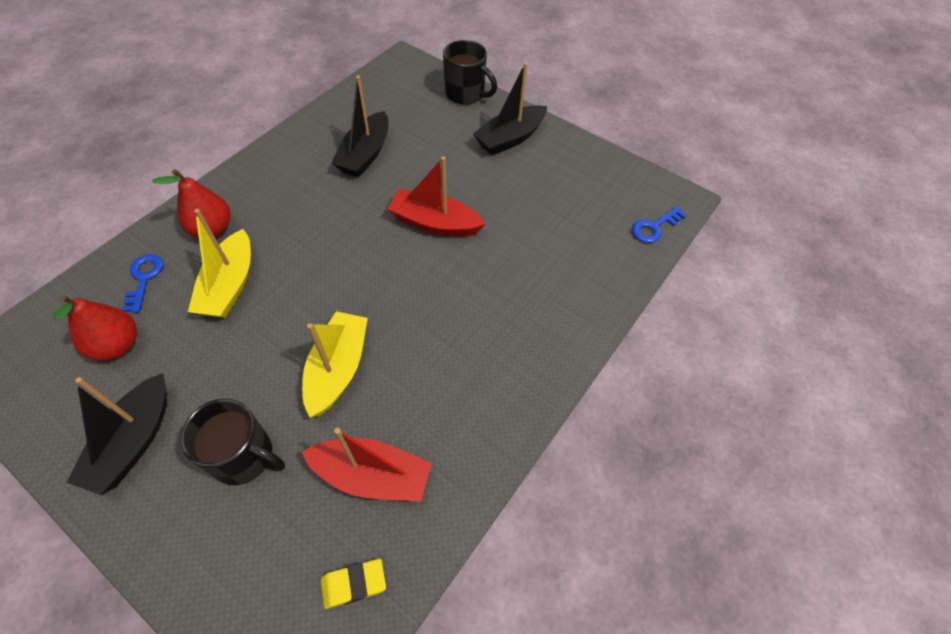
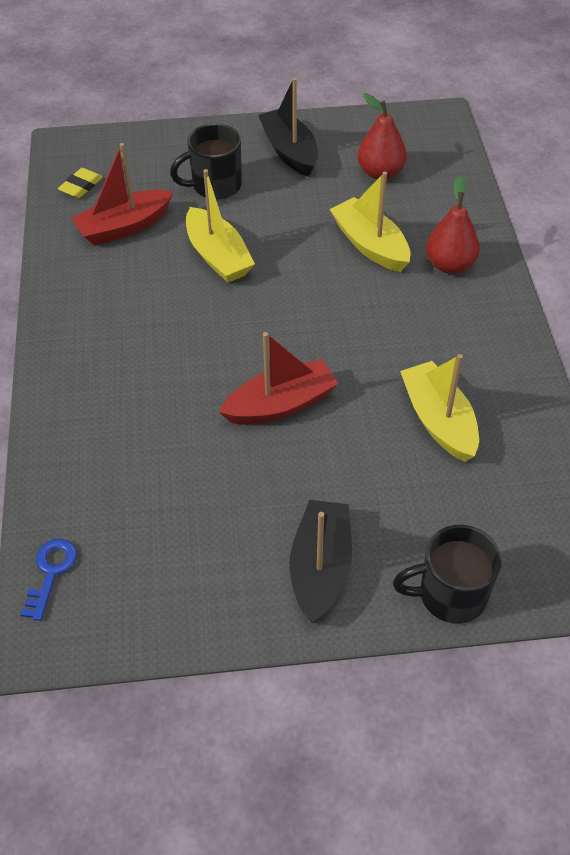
camera: 140 degrees right, 5 degrees down
blue key [121,254,163,313] -> none
black boat [331,75,389,177] -> yellow boat [400,354,479,462]

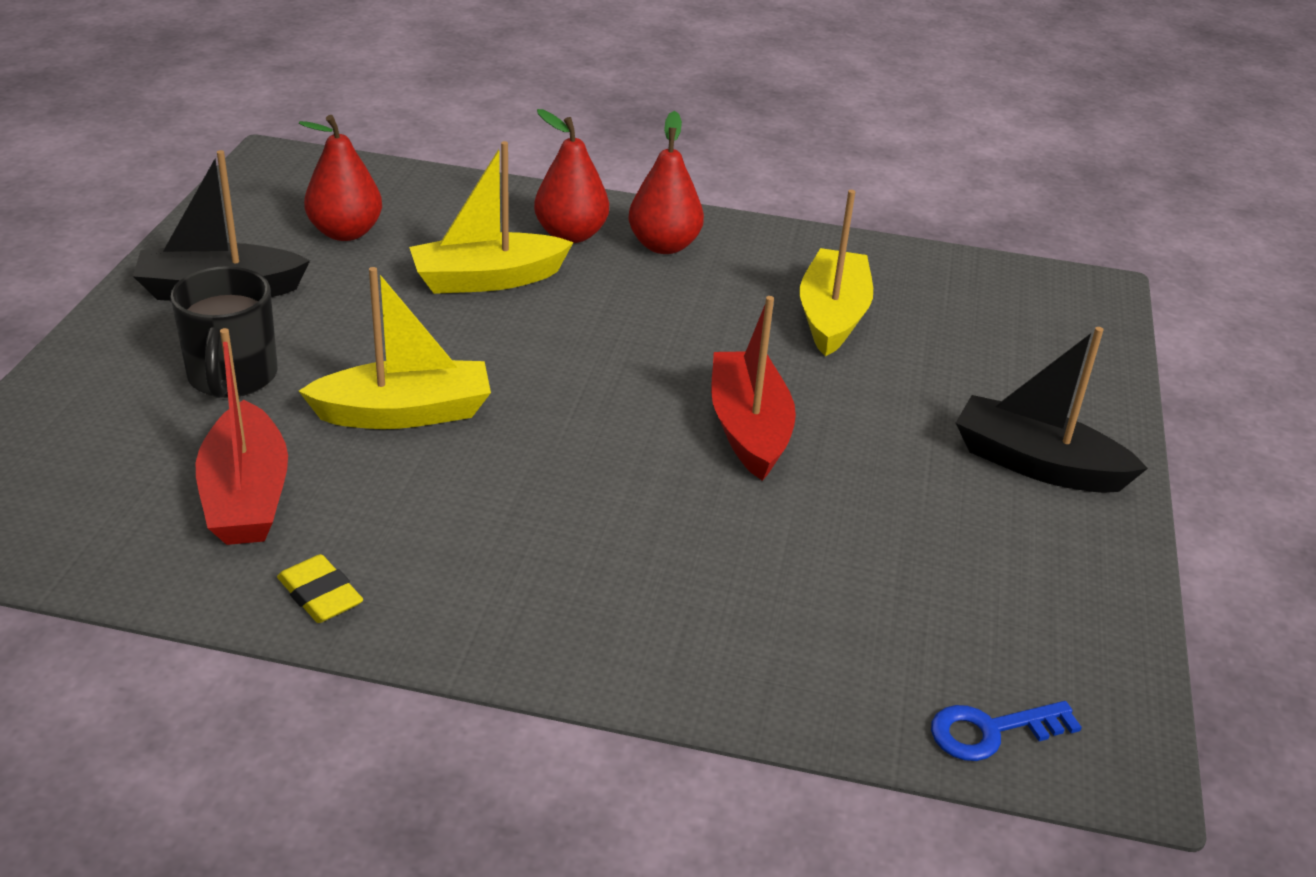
camera: 75 degrees left, 15 degrees down
blue key [20,539,77,621] -> blue key turned 45 degrees counterclockwise [931,701,1082,761]
yellow eraser [58,168,103,198] -> yellow eraser moved to [277,554,363,623]
black mug [393,525,502,624] -> none
yellow boat [400,354,479,462] -> yellow boat turned 105 degrees clockwise [800,190,873,356]
none -> red pear [628,111,704,254]

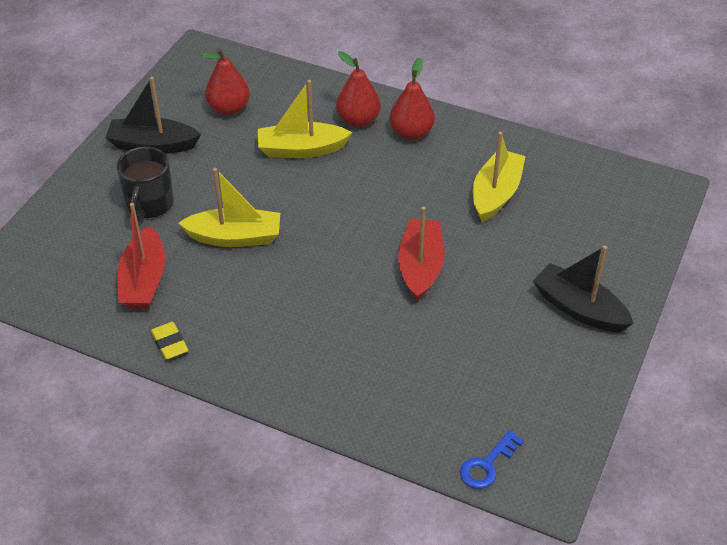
camera: 15 degrees right, 10 degrees up
blue key [931,701,1082,761] -> blue key turned 45 degrees counterclockwise [460,430,524,489]

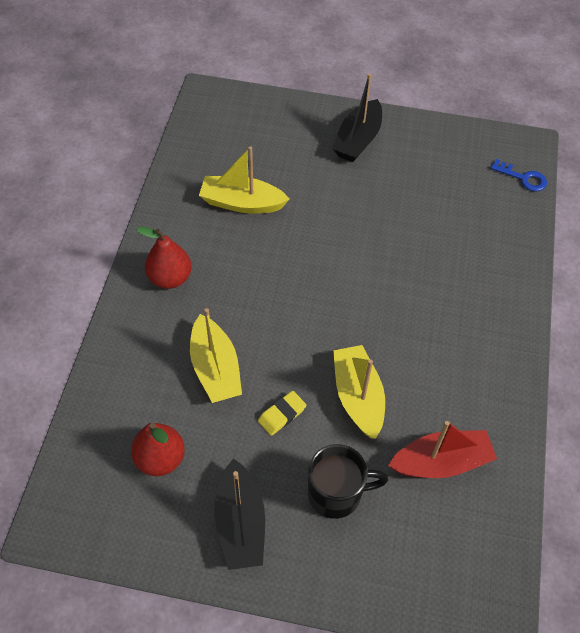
camera: 105 degrees left, 10 degrees up
yellow eraser [151,322,188,360] -> yellow eraser moved to [258,391,306,436]
red pear [336,51,381,127] -> none
red boat [398,207,444,302] -> none

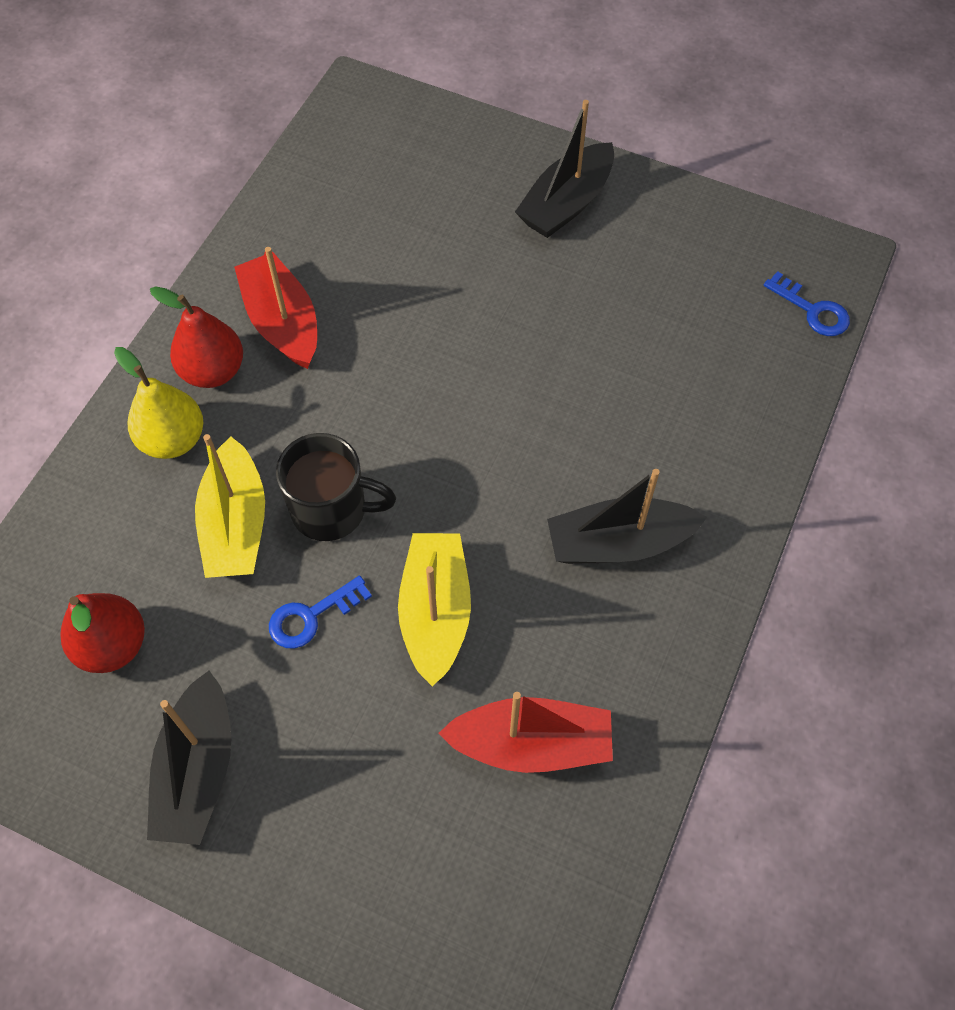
camera: 15 degrees right, 5 degrees up
yellow boat [199,146,289,214] -> none
yellow eraser [258,391,306,436] -> blue key [269,575,372,649]
black mug [308,444,388,519] -> black mug moved to [276,433,396,541]
none -> yellow pear [114,347,203,459]
none -> red boat [234,247,317,369]
none -> black boat [547,469,707,564]

